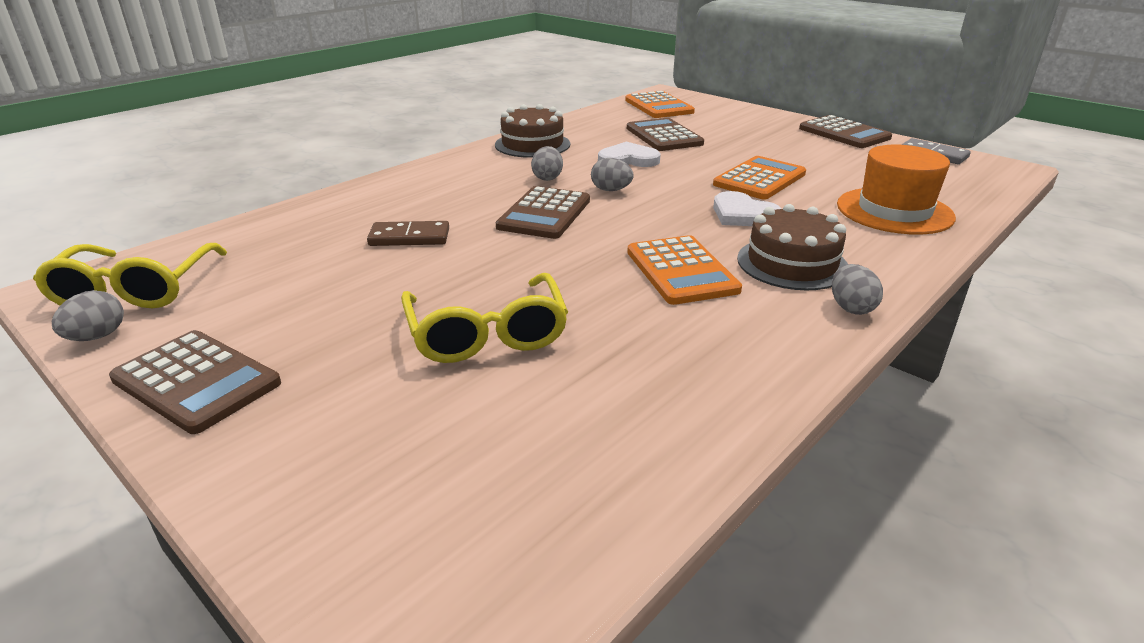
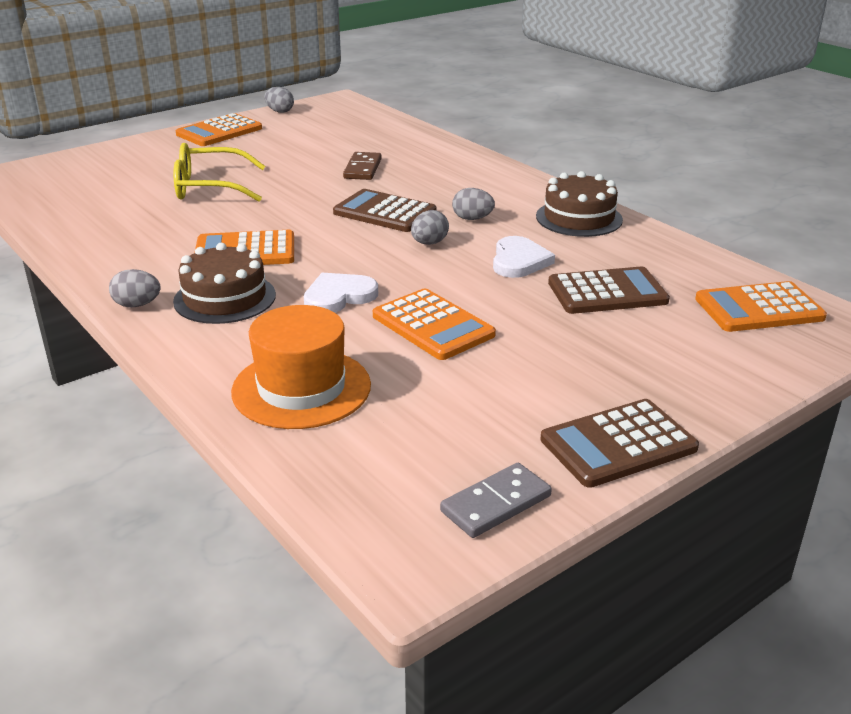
camera: 100 degrees right, 0 degrees up
yellow glasses [33,243,227,308] -> none
brown calculator [109,330,281,434] -> orange calculator [176,113,262,146]

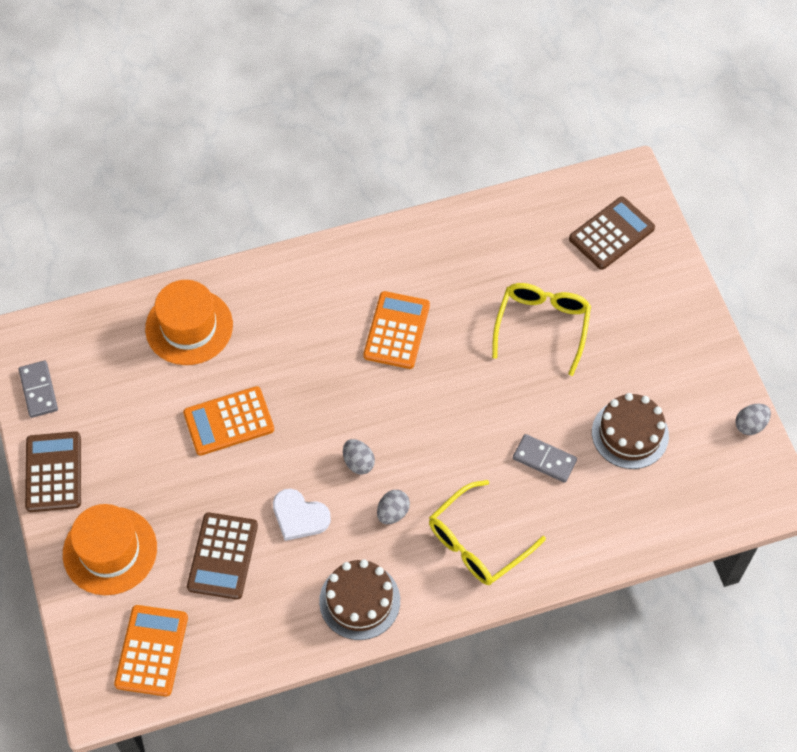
camera: 110 degrees right, 30 degrees up
grey egg [109,269,161,308] -> none
brown cake [173,243,276,324] -> brown cake moved to [592,393,669,469]
orange calculator [176,113,262,146] -> none
white heart [304,273,378,313] -> none
brown calculator [333,189,436,232] -> brown calculator moved to [569,197,655,270]
brown domino [343,152,382,180] -> grey domino [513,434,577,483]
none -> orange hat [63,504,157,595]
none -> yellow glasses [429,480,546,585]

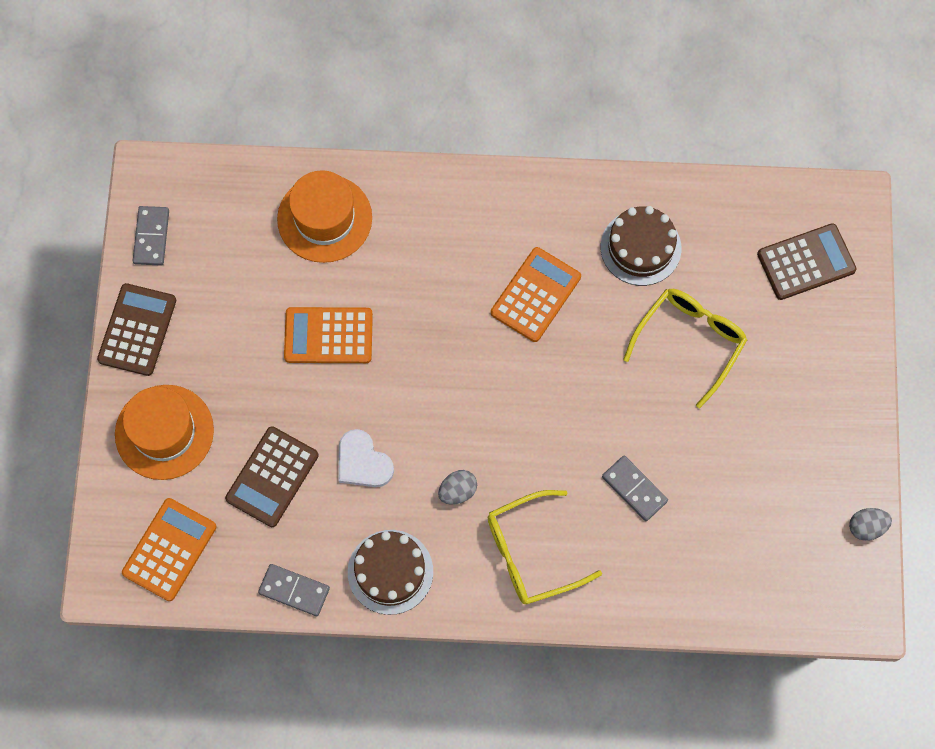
camera: 20 degrees right, 10 degrees up
grey egg [343,439,375,475] -> none
brown cake [592,393,669,469] -> brown cake moved to [601,206,682,286]
none -> grey domino [258,564,330,616]

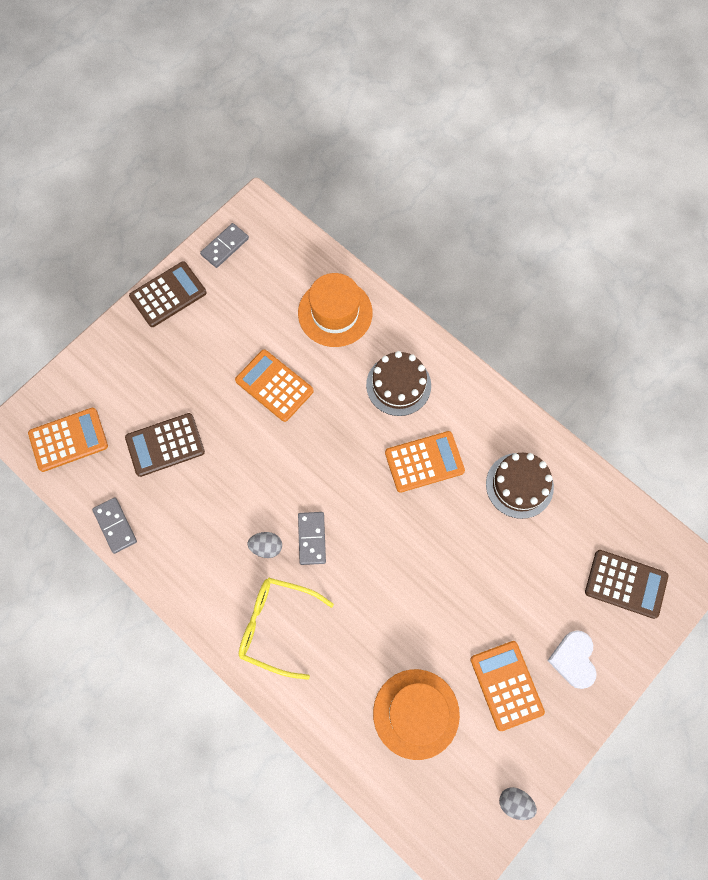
camera: 40 degrees right, 0 degrees up
orange hat [115,385,214,480] -> orange hat moved to [373,669,460,760]
white heart [338,429,394,487] -> white heart moved to [547,630,597,689]
brown cake [348,530,433,615] -> brown cake moved to [366,351,431,416]
grey domino [602,456,668,521] -> grey domino moved to [298,512,326,565]
yellow glasses [623,289,747,408] -> none
none -> orange calculator [470,641,545,731]

